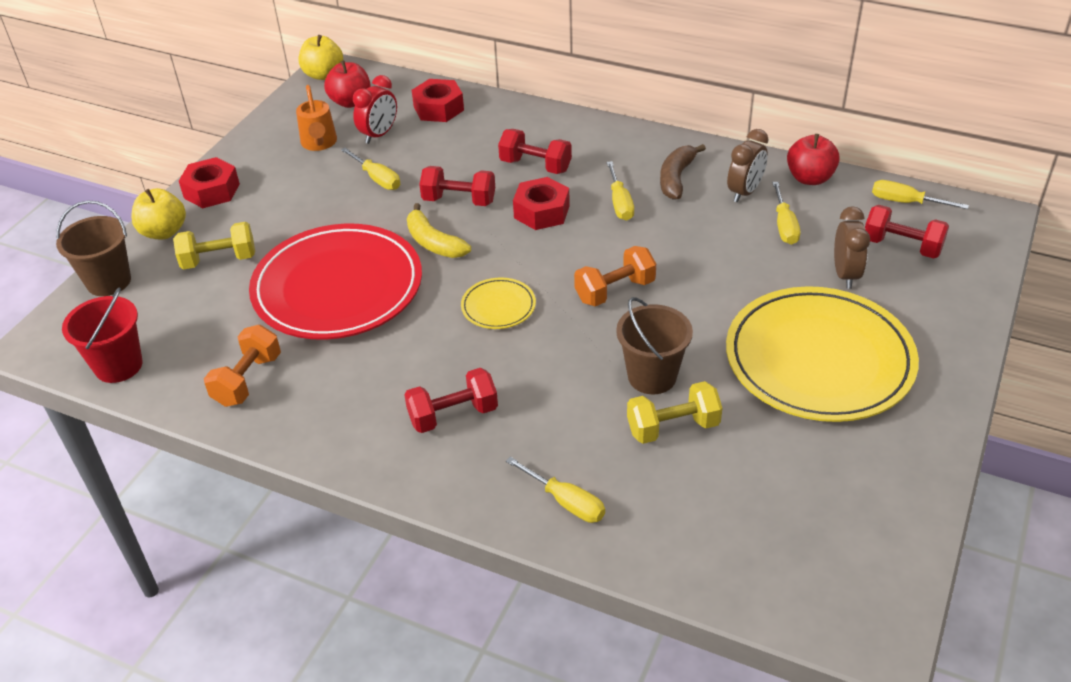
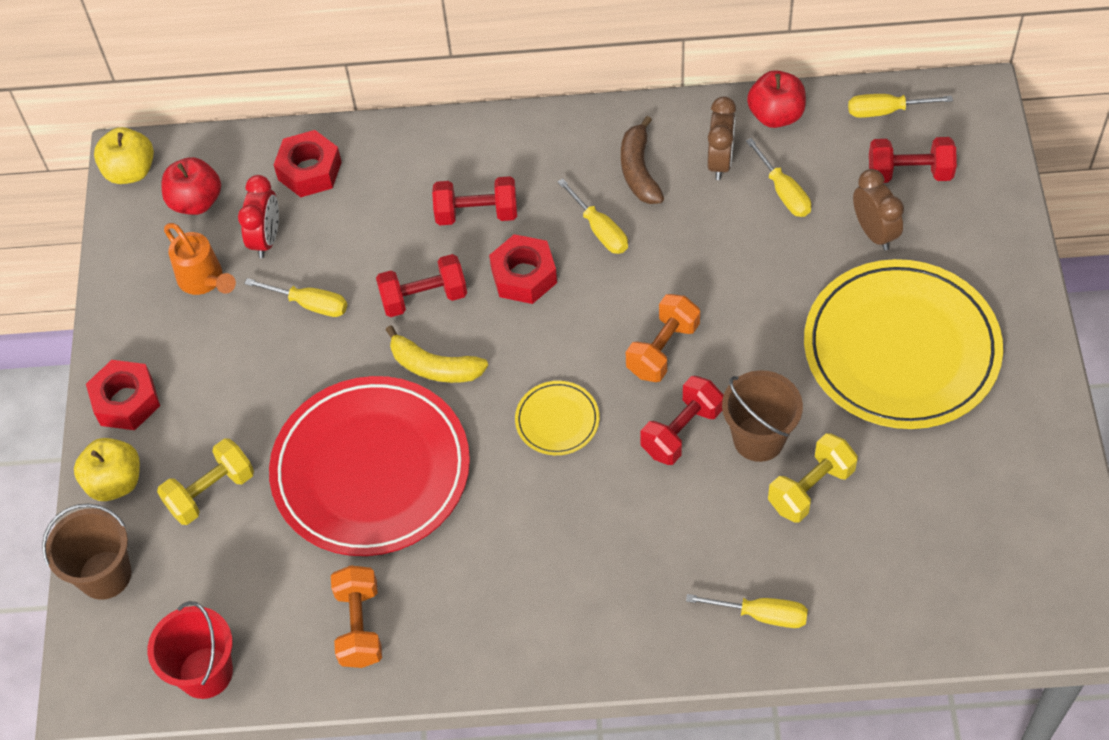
camera: 25 degrees left, 15 degrees up
red dumbbell [404,368,498,433] -> red dumbbell moved to [641,376,724,465]

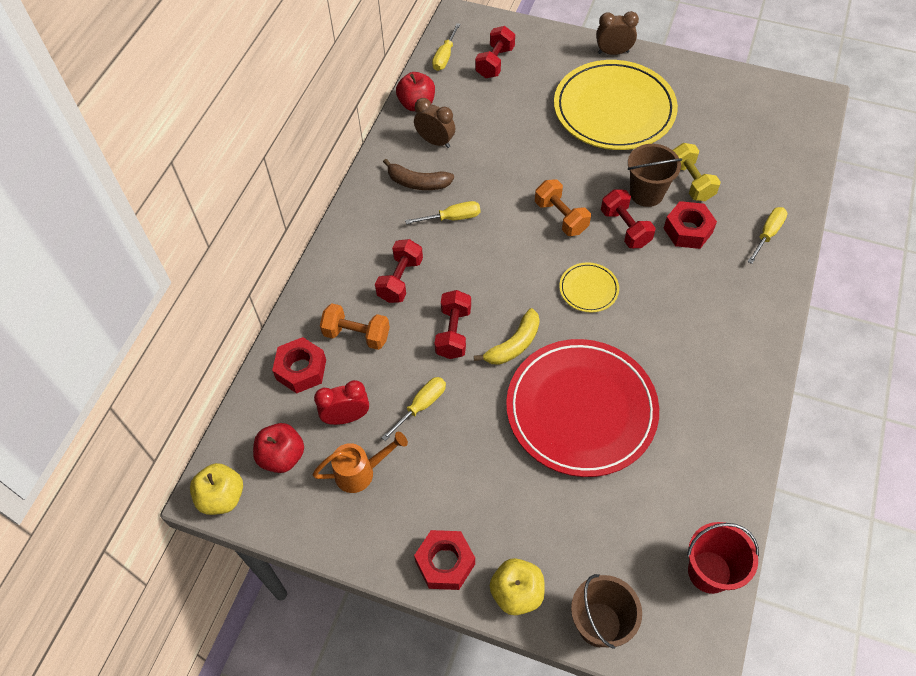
camera: 70 degrees left, 0 degrees up
yellow dumbbell [157,438,254,525] -> none
red clock [238,175,279,258] -> red clock turned 45 degrees counterclockwise [314,380,369,425]
orange dumbbell [331,565,382,668] -> orange dumbbell moved to [320,304,390,350]
red nut [489,234,557,304] -> red nut moved to [664,201,717,249]
yellow screwdriver [746,138,811,217] -> none
brown clock [853,169,904,250] -> brown clock moved to [596,11,639,55]

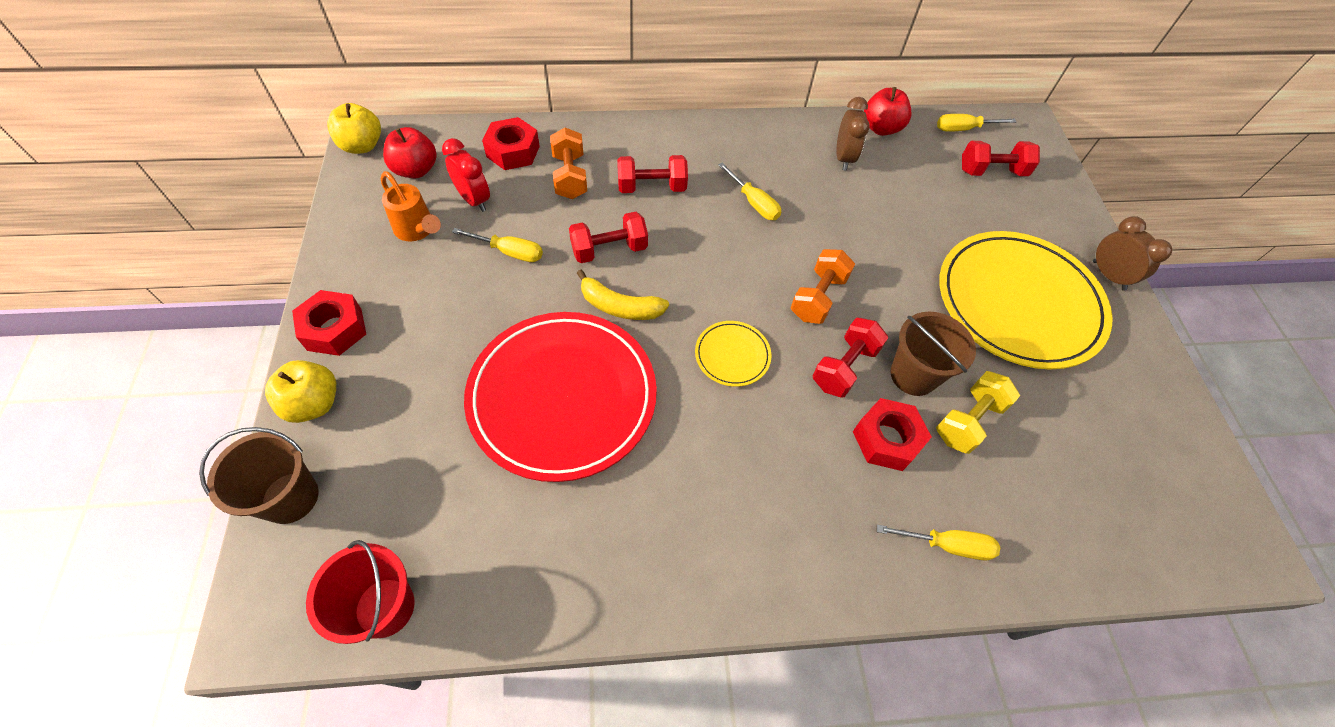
camera: 60 degrees right, 0 degrees up
brown banana [383,159,454,190] -> none

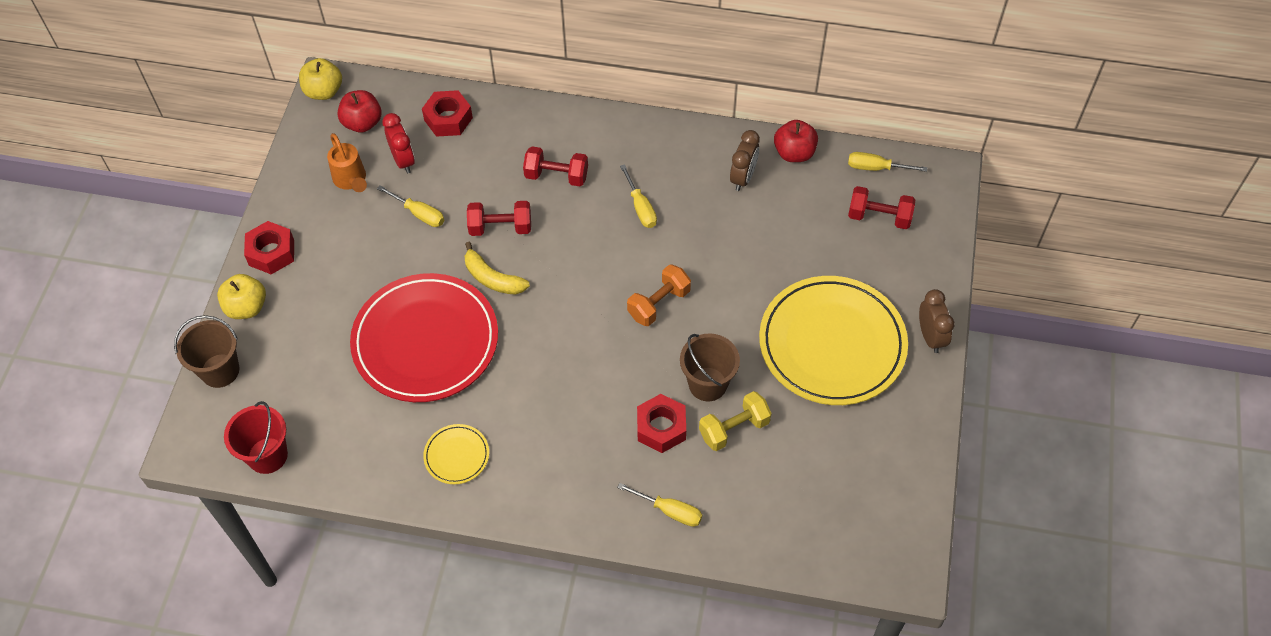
camera: 20 degrees right, 0 degrees up
orange dumbbell [550,128,587,199] -> none
yellow plate [695,321,771,387] -> yellow plate moved to [423,424,489,484]
red dumbbell [812,318,888,397] -> none

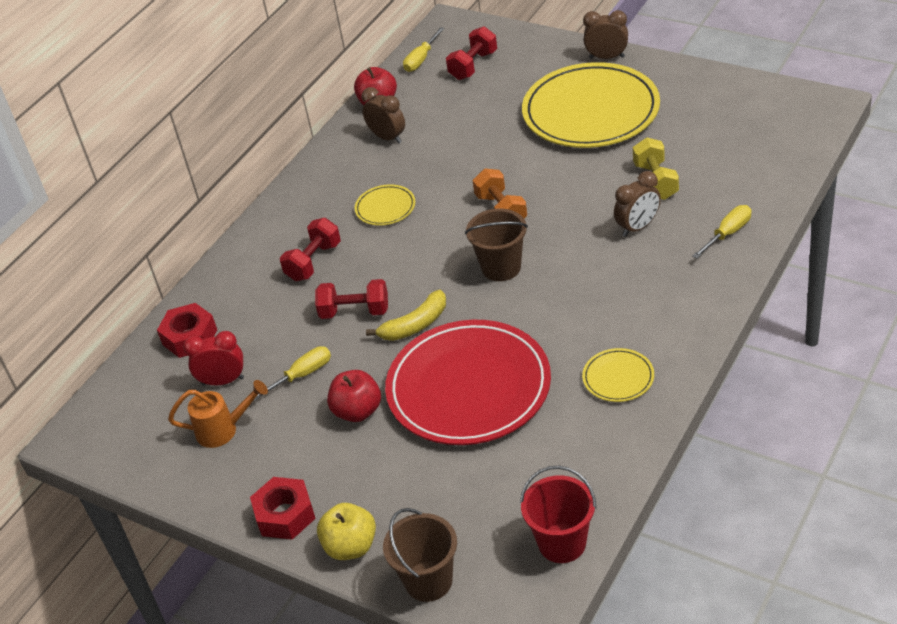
camera: 65 degrees left, 15 degrees down
yellow apple [299,58,342,100] -> none
red apple [338,90,382,133] -> red apple moved to [327,370,381,422]
red dumbbell [467,201,531,236] -> red dumbbell turned 75 degrees clockwise [315,279,388,319]
yellow screwdriver [620,164,657,228] -> yellow plate [355,184,415,226]
red nut [637,394,686,453] -> brown clock [614,171,661,237]
brown bucket [680,334,740,401] -> brown bucket moved to [465,208,528,281]

